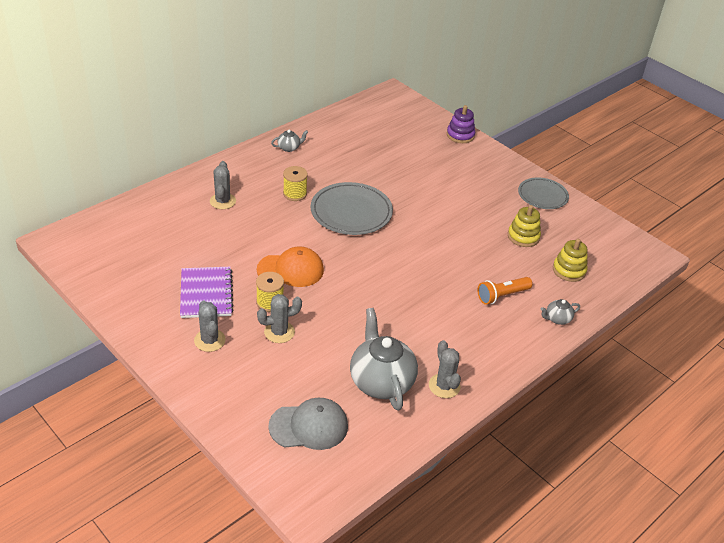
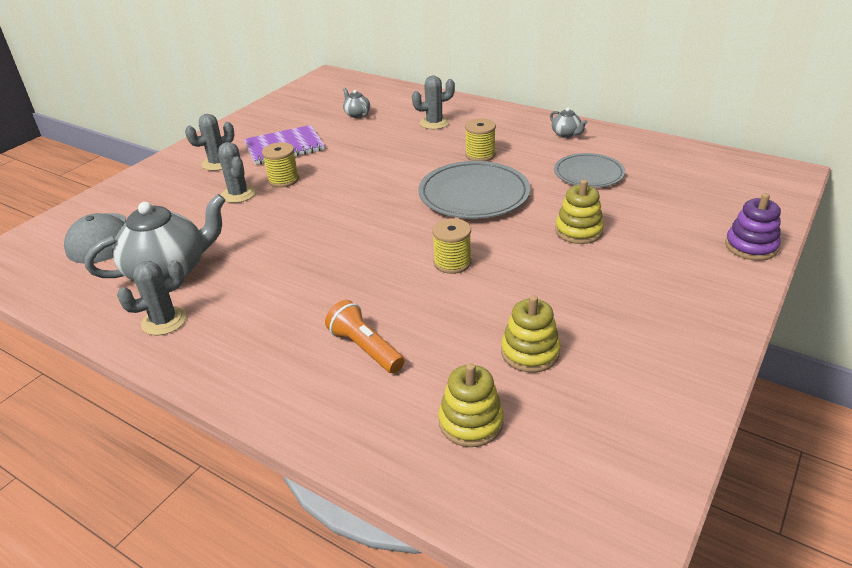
camera: 80 degrees right, 5 degrees down
orange cap [257,246,324,287] -> none
grey plate [518,177,569,209] -> grey plate moved to [554,153,625,188]
grey teapot [540,299,580,325] -> grey teapot moved to [343,88,370,118]
none -> yellow spool [432,218,471,274]
none -> yellow stacking toy [555,180,604,244]

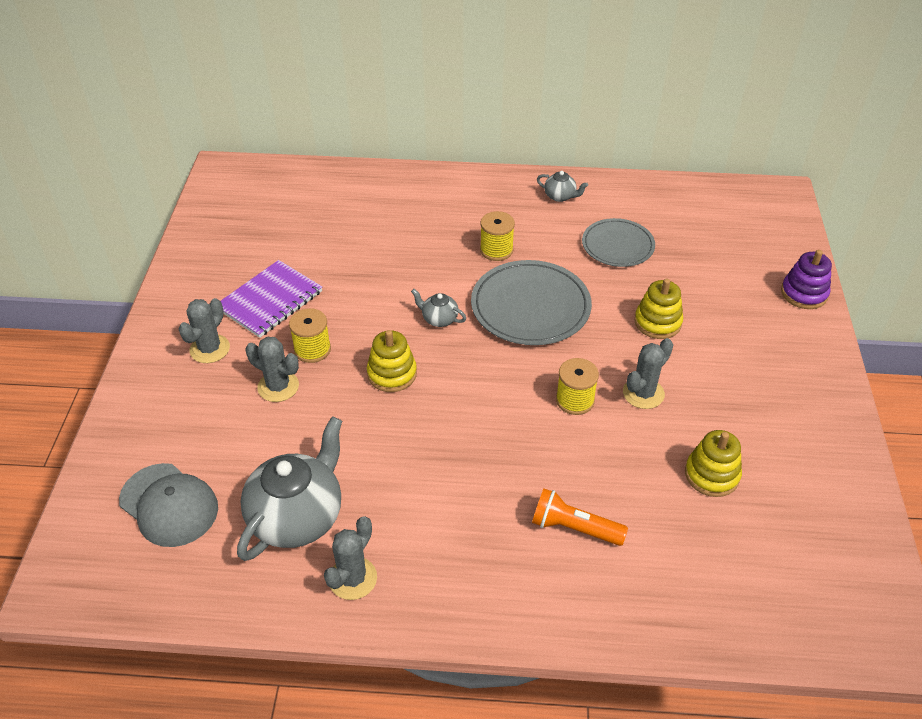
camera: 30 degrees left, 10 degrees up
grey teapot [343,88,370,118] -> grey teapot moved to [411,289,466,327]
grey cactus [412,76,455,129] -> grey cactus moved to [623,338,673,409]
yellow stacking toy [438,363,504,447] -> yellow stacking toy moved to [367,330,417,392]

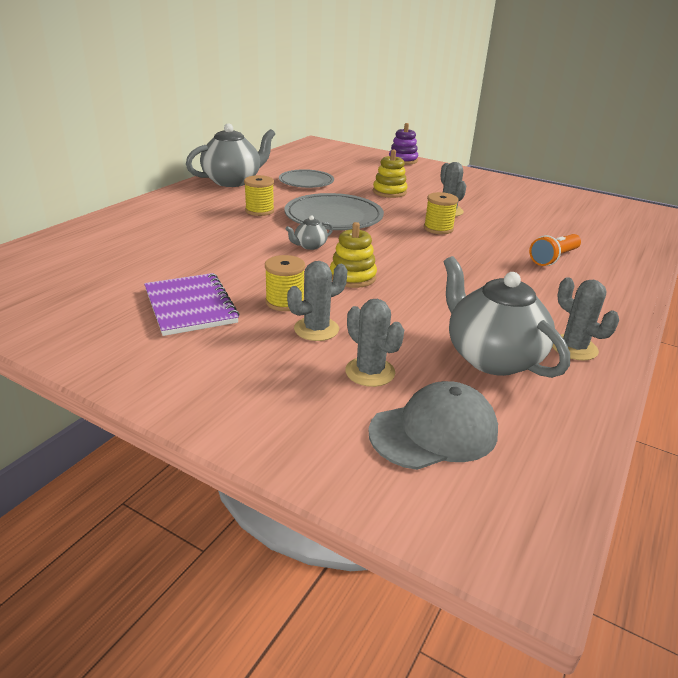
camera: 65 degrees left, 15 degrees down
grey cactus [179,298,230,363] -> grey cactus moved to [345,299,404,387]
grey teapot [537,171,588,202] -> grey teapot [186,123,275,187], size x2.23
yellow stacking toy [685,430,742,497] -> none

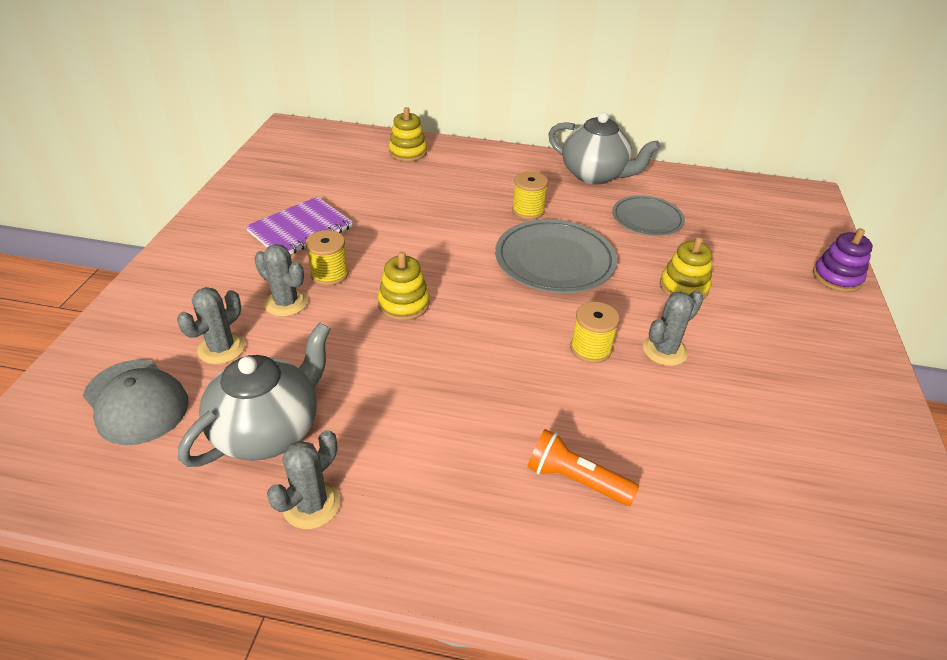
camera: 70 degrees right, 10 degrees up
grey teapot [285,215,333,250] -> none
none -> yellow stacking toy [389,107,427,162]

